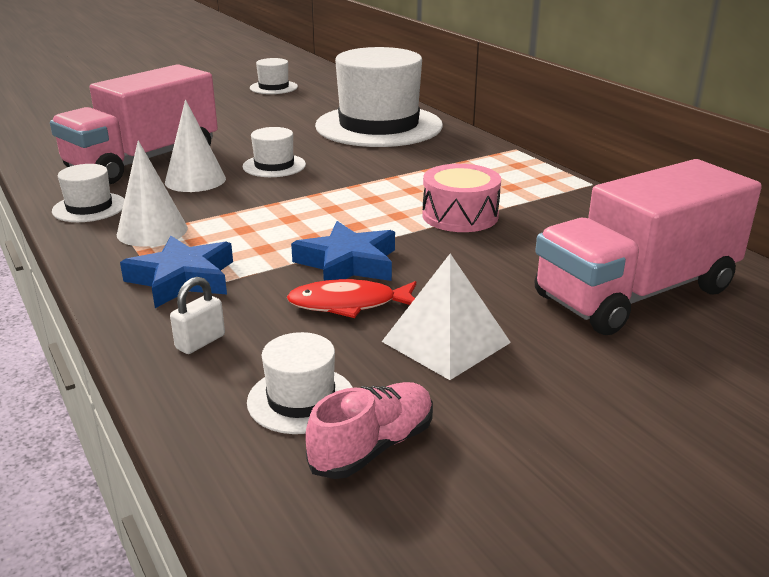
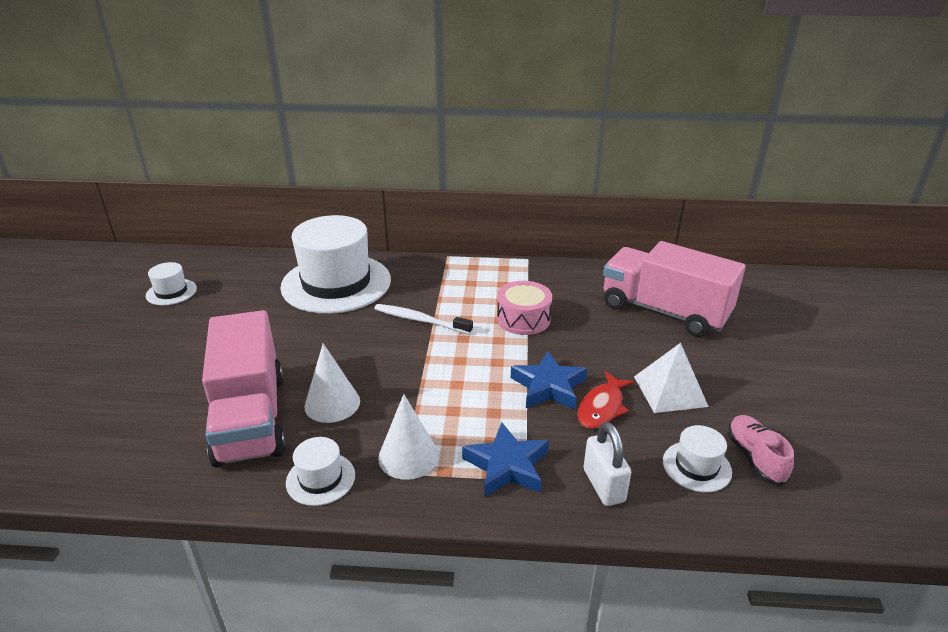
camera: 55 degrees left, 5 degrees up
white padlock [170,277,225,354] -> white padlock [584,422,631,506], size x1.53
white hat [242,127,306,177] -> none
pink truck [534,159,762,335] -> pink truck turned 120 degrees clockwise [603,241,746,337]
none -> white toothbrush [374,304,473,334]

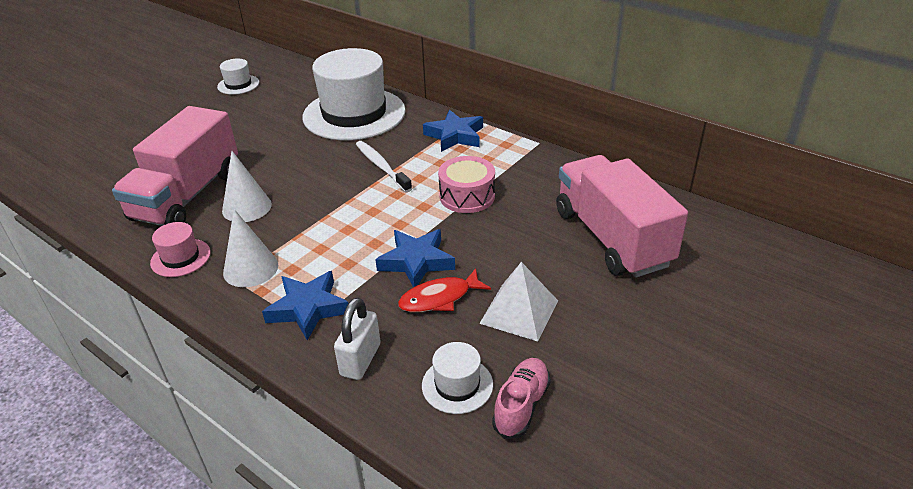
camera: 35 degrees right, 5 degrees up
white hat [286,437,355,506] -> pink hat [150,222,211,277]
none -> blue star [423,110,483,152]

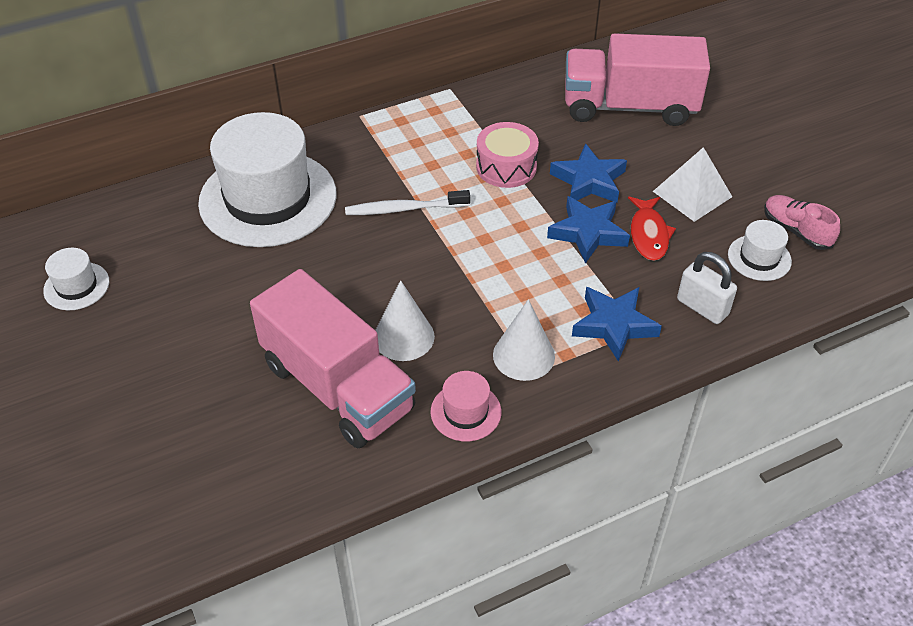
camera: 65 degrees left, 10 degrees up
blue star [423,110,483,152] -> blue star moved to [550,143,627,203]

